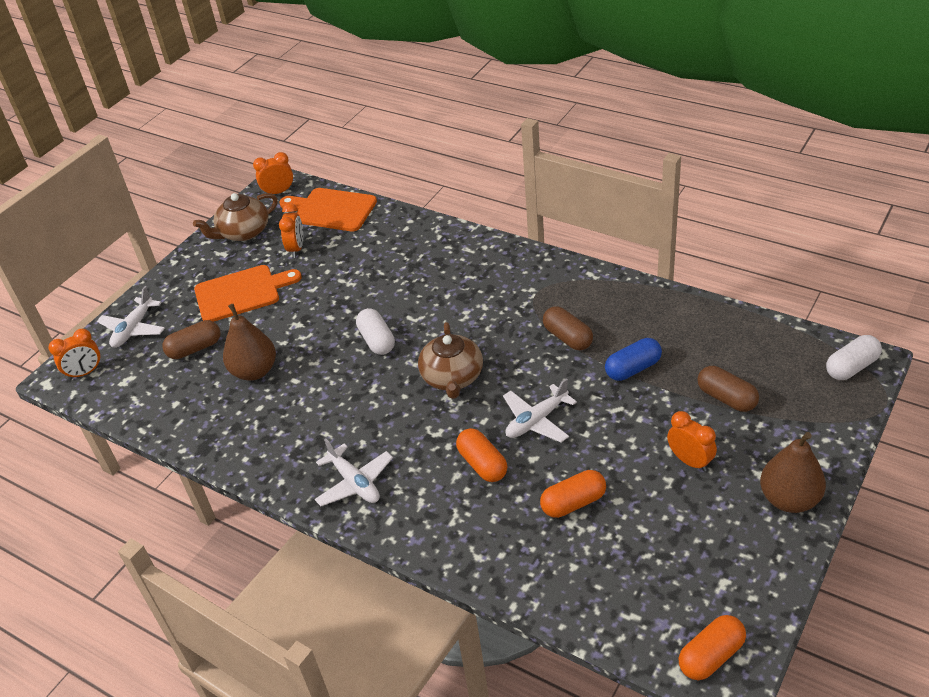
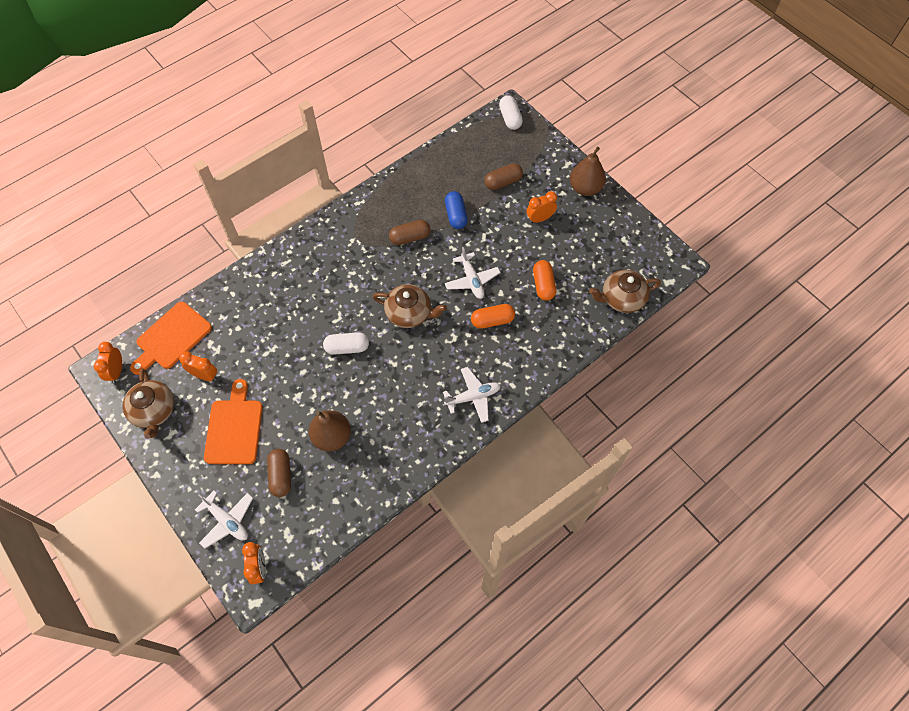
camera: 75 degrees left, 20 degrees up
orange capsule [679,615,746,680] -> none
none -> brown teapot [589,270,661,313]

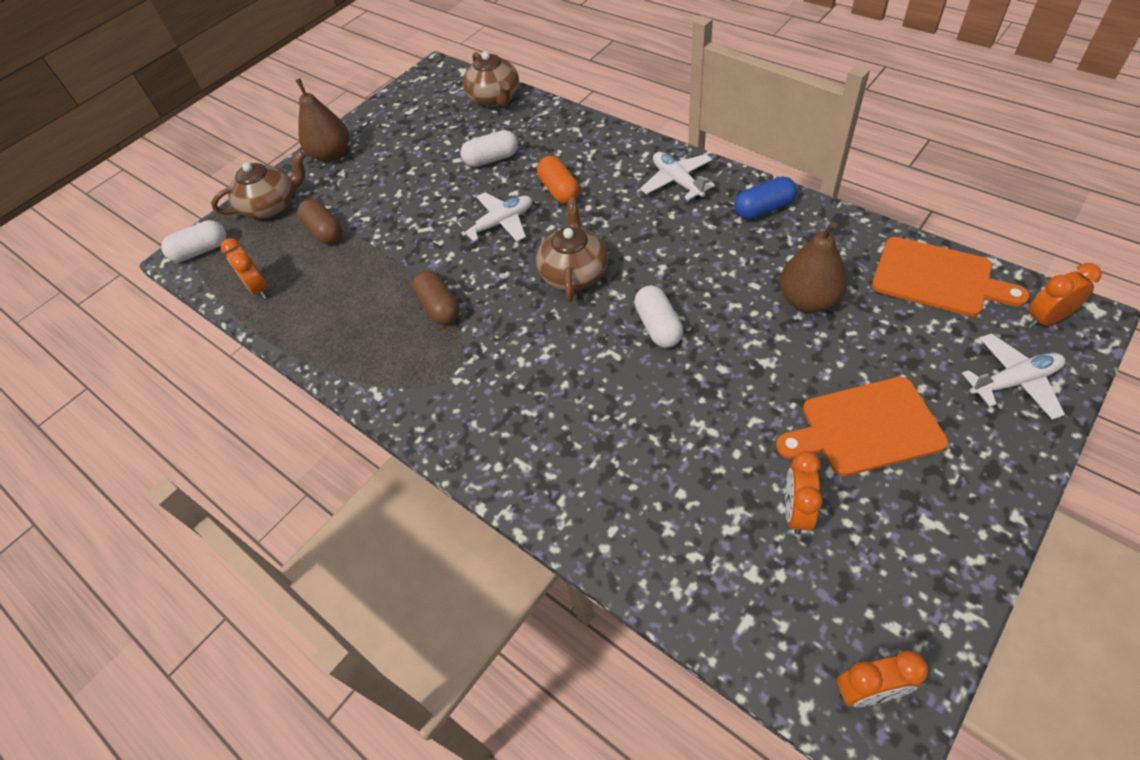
camera: 95 degrees left, 10 degrees down
brown teapot [123,368,174,439] -> brown teapot moved to [211,151,306,218]
orange cutting board [130,302,212,375] -> orange cutting board moved to [872,237,1030,316]
white plane [195,491,253,549] -> white plane turned 45 degrees clockwise [962,333,1065,420]
brown capsule [267,449,291,497] -> none
blue capsule [445,191,468,229] -> blue capsule moved to [734,176,797,220]
orange clock [526,191,557,223] -> orange clock moved to [221,238,268,299]
orange capsule [533,260,556,301] -> white capsule [461,130,518,167]

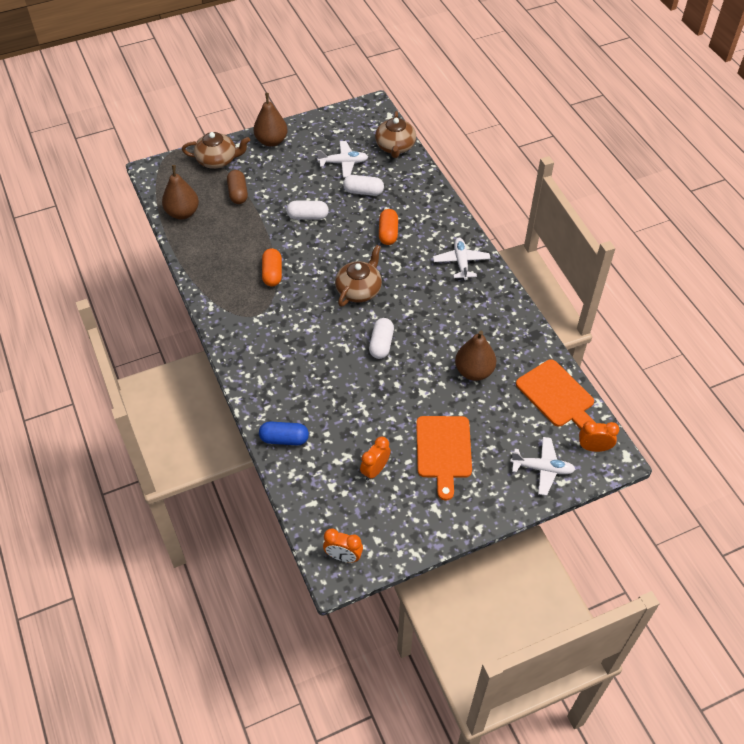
camera: 20 degrees right, 0 degrees up
white capsule [161,220,226,262] -> white capsule moved to [287,201,329,220]
orange clock [221,238,268,299] -> brown pear [162,165,199,220]
brown capsule [412,270,460,325] -> orange capsule [262,248,282,286]
white plane [458,192,532,242] -> white plane moved to [317,141,368,177]
blue capsule [734,176,797,220] -> blue capsule moved to [259,421,309,445]
orange cutting board [776,377,948,476] -> orange cutting board turned 105 degrees counterclockwise [416,416,472,500]

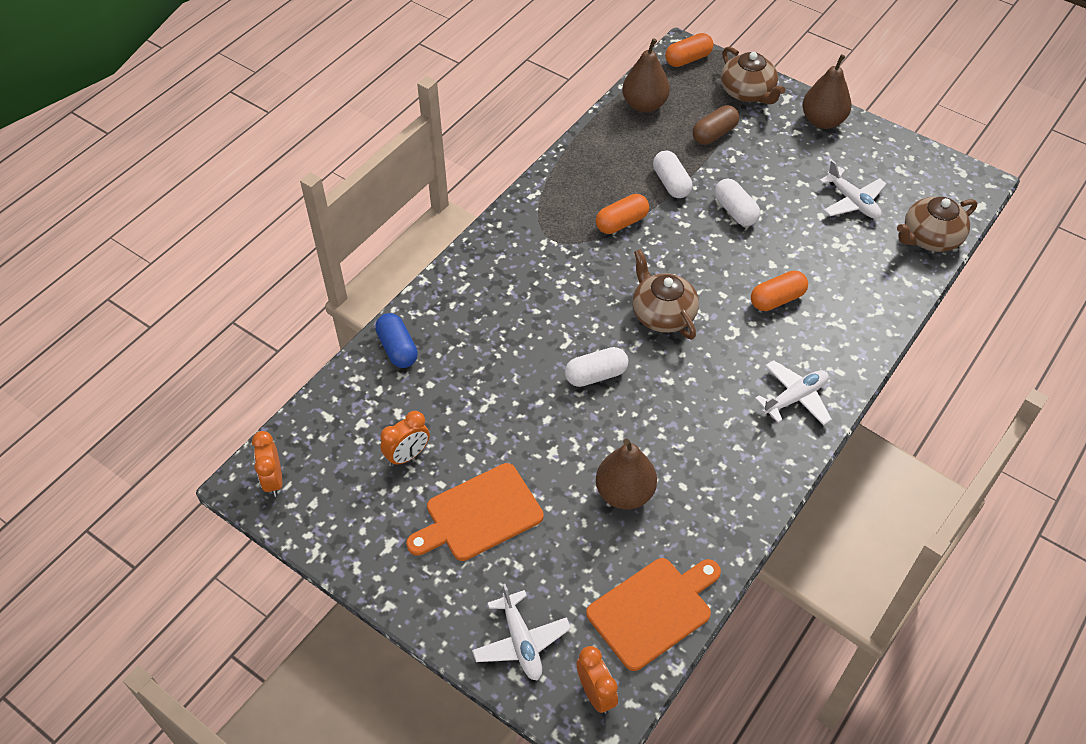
camera: 60 degrees right, 0 degrees up
brown teapot [335,245,382,307] -> brown teapot turned 120 degrees counterclockwise [632,249,699,340]
white capsule [343,175,384,196] -> white capsule moved to [653,150,692,198]
orange clock [360,437,391,481] -> orange clock turned 135 degrees clockwise [380,411,430,466]
orange cutting board [516,359,596,429] -> orange cutting board turned 150 degrees counterclockwise [586,558,721,671]
none -> orange capsule [665,33,714,67]

